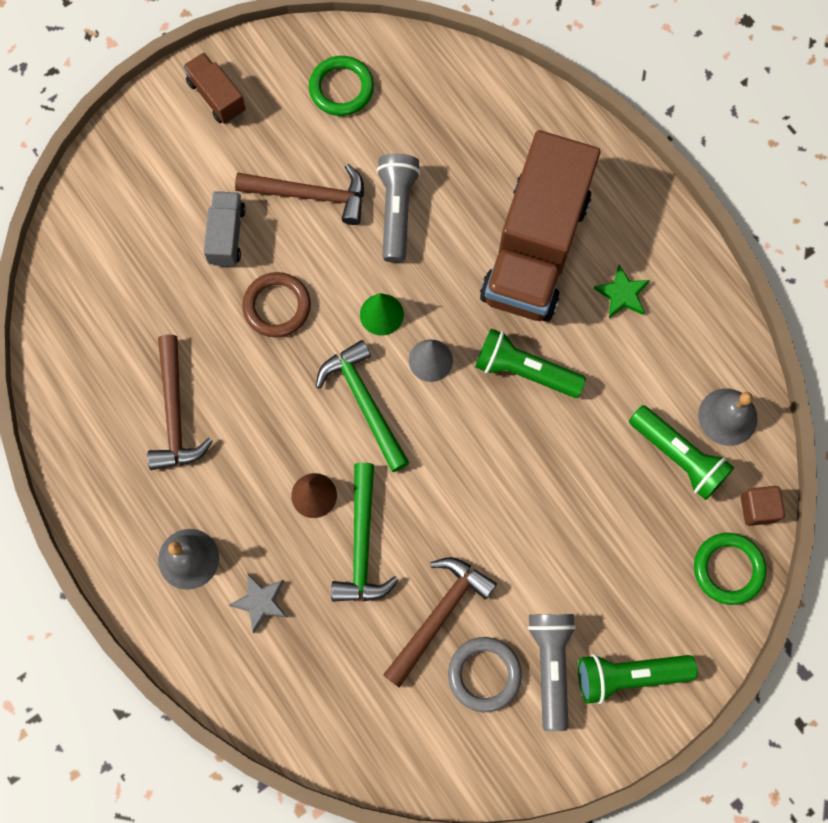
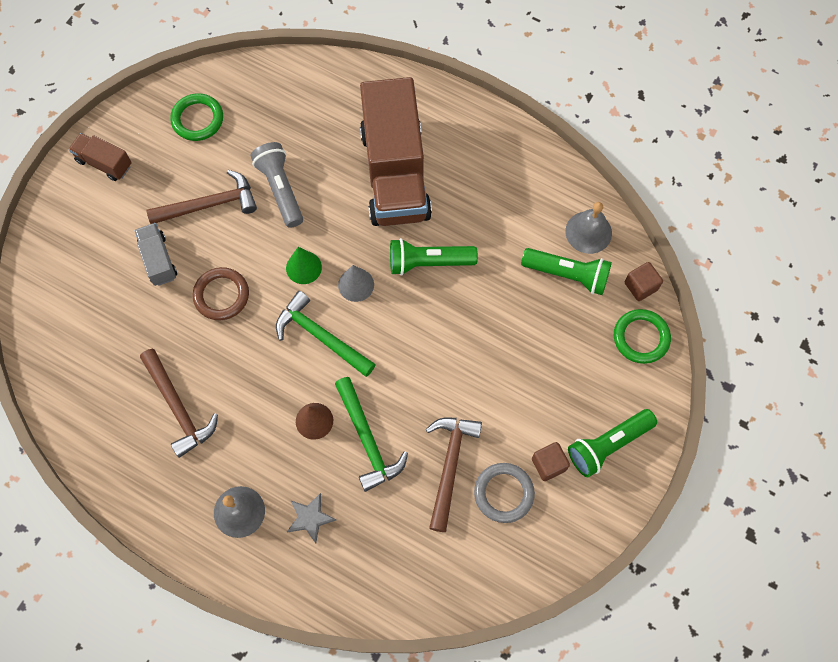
camera: 25 degrees left, 5 degrees down
grey flashlight [528,614,576,731] -> brown cube [532,442,570,481]
green star [594,264,650,318] -> none

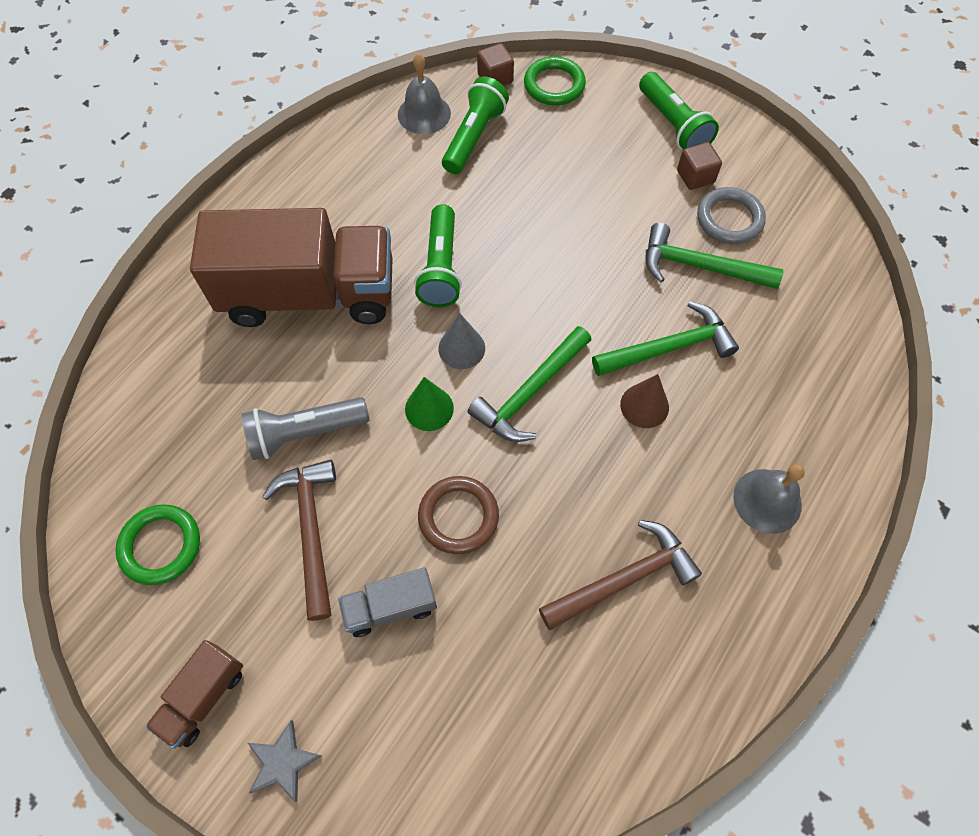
camera: 85 degrees left, 5 degrees down
grey star [287,493,336,544] -> grey star moved to [248,720,322,802]
brown hammer [426,417,482,532] -> green hammer [646,223,784,289]

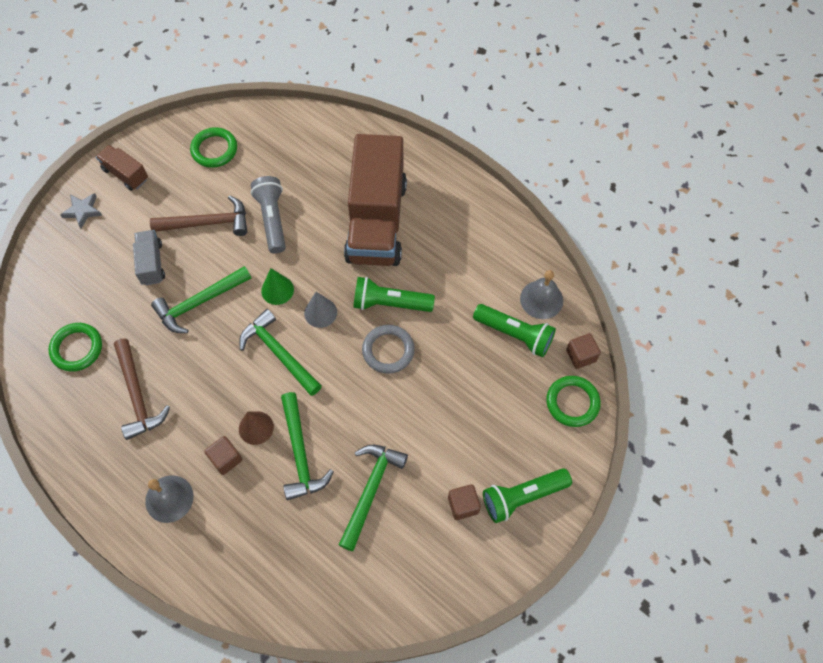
camera: 95 degrees right, 0 degrees up
brown ring [418,476,499,554] -> green hammer [151,266,251,333]
grey ring [697,187,766,244] -> grey ring moved to [362,325,415,374]
none -> green ring [48,323,102,372]
none -> brown cube [204,436,242,475]

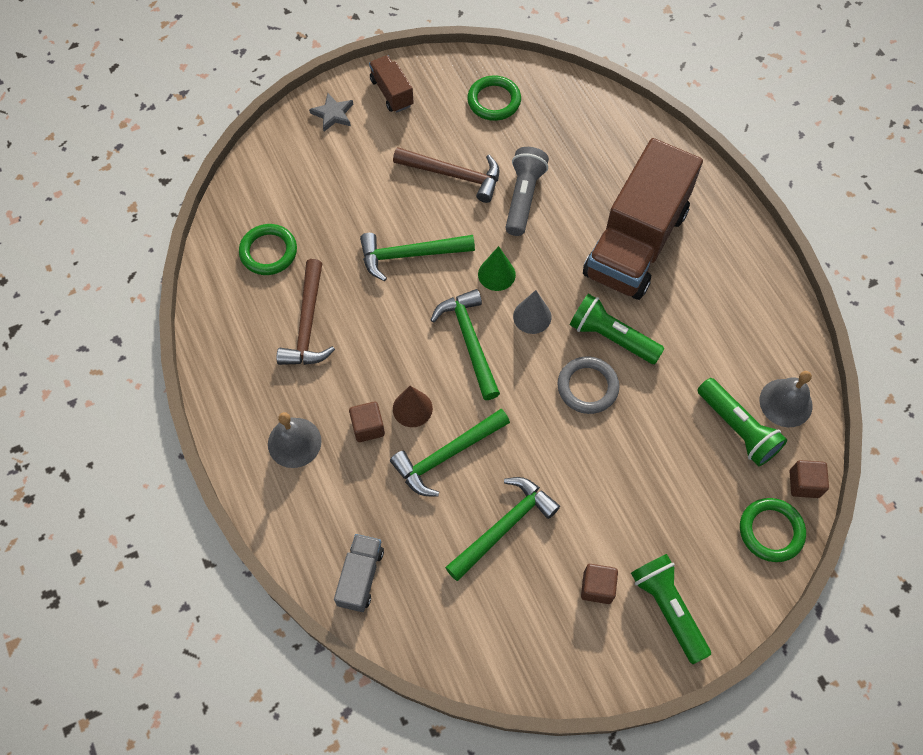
camera: 25 degrees right, 0 degrees up
grey truck [133,230,165,285] -> grey truck moved to [334,534,384,612]
green hammer [281,392,334,500] -> green hammer turned 45 degrees clockwise [390,409,510,497]
green flashlight [483,468,572,523] -> green flashlight turned 60 degrees clockwise [631,554,711,664]

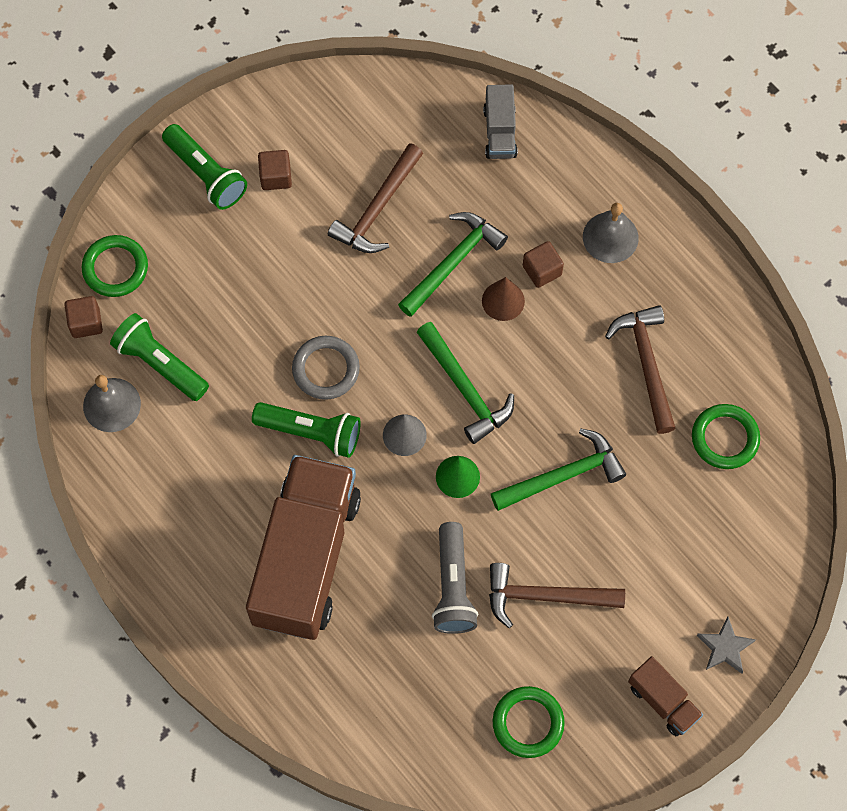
camera: 165 degrees right, 5 degrees up
green hammer [445,477,560,581] -> brown hammer [328,143,423,253]

